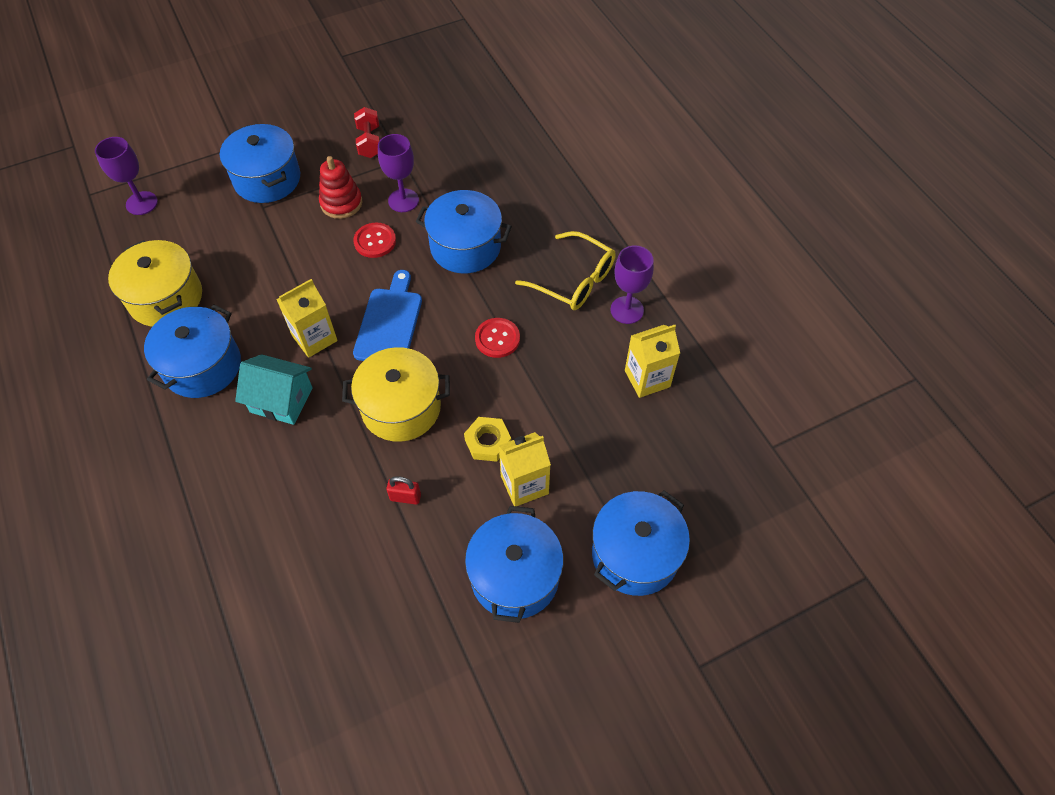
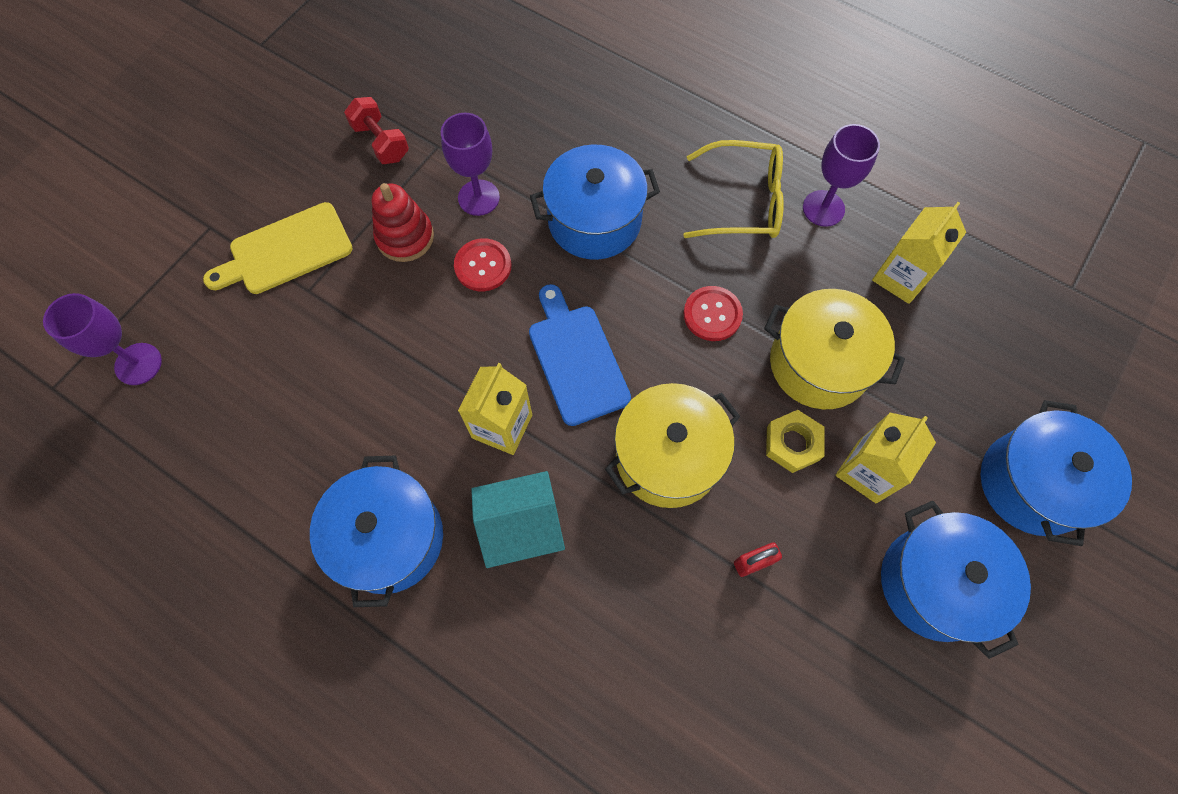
camera: 30 degrees left, 10 degrees up
yellow pot [108,240,202,327] -> yellow pot moved to [764,289,905,409]
blue pot [220,124,300,203] -> yellow cutting board [203,202,353,294]

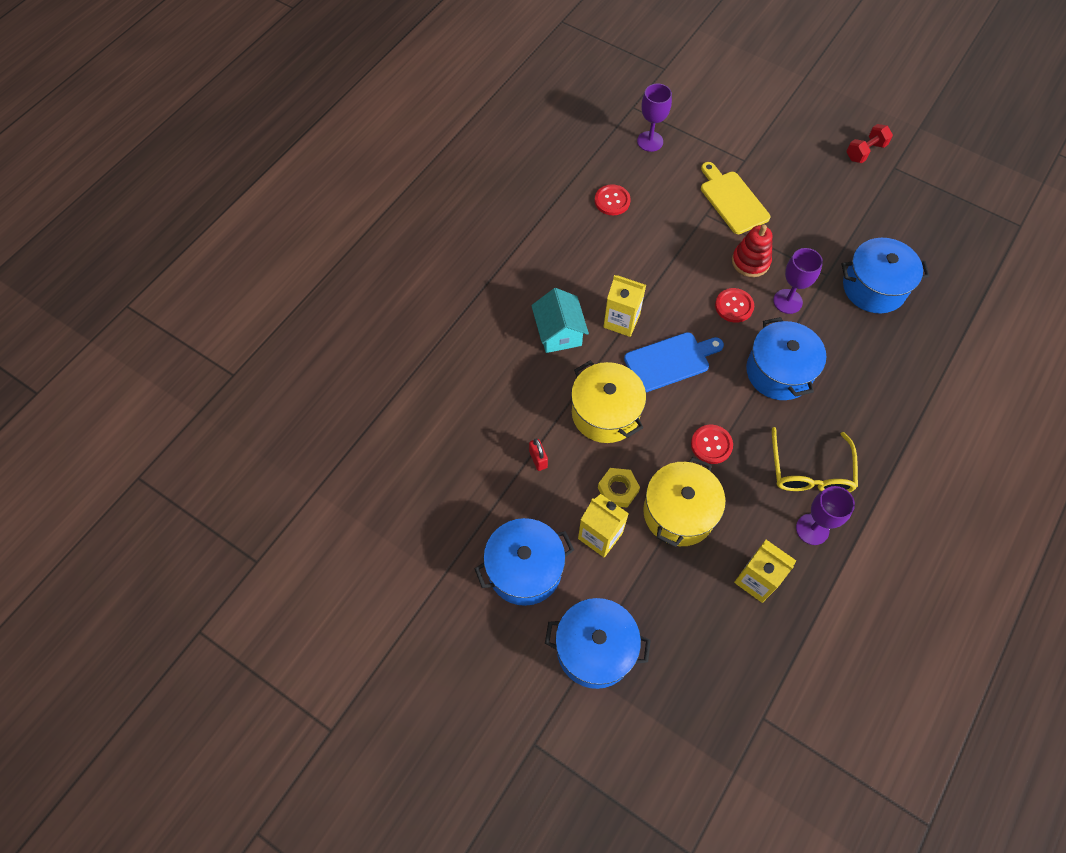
camera: 90 degrees right, 5 degrees down
blue pot [310,455,443,607] -> blue pot moved to [841,238,930,313]
red dumbbell [344,97,409,164] -> red dumbbell moved to [847,124,893,163]
none -> red button [595,184,631,215]

